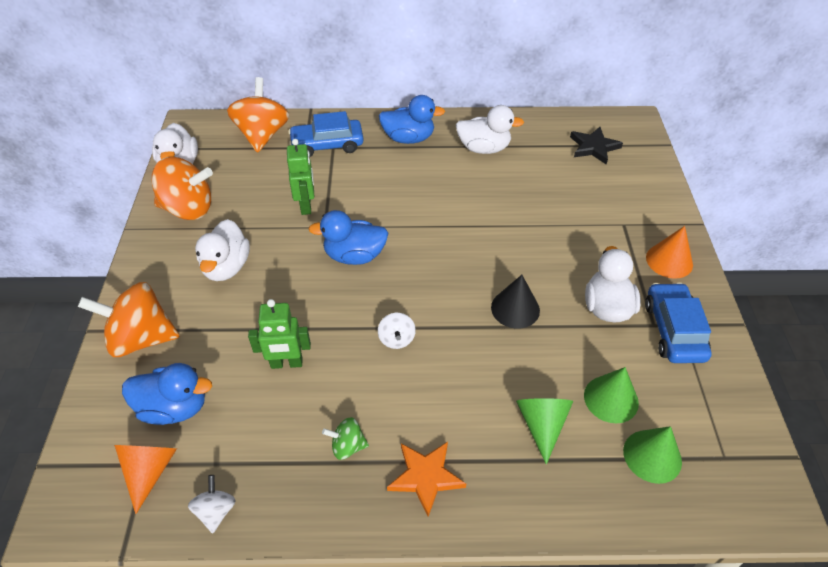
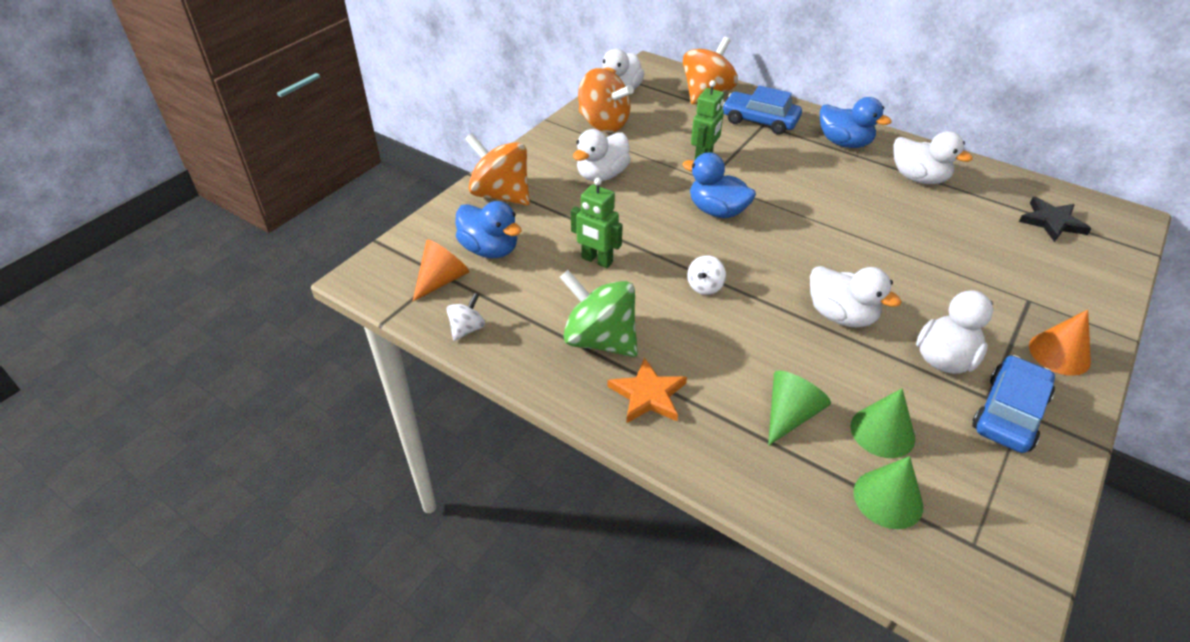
camera: 35 degrees right, 5 degrees down
green spinning top [322,417,369,460] -> green spinning top [560,270,638,357], size x2.07
black cone [491,275,540,329] -> white duck [810,266,902,328]

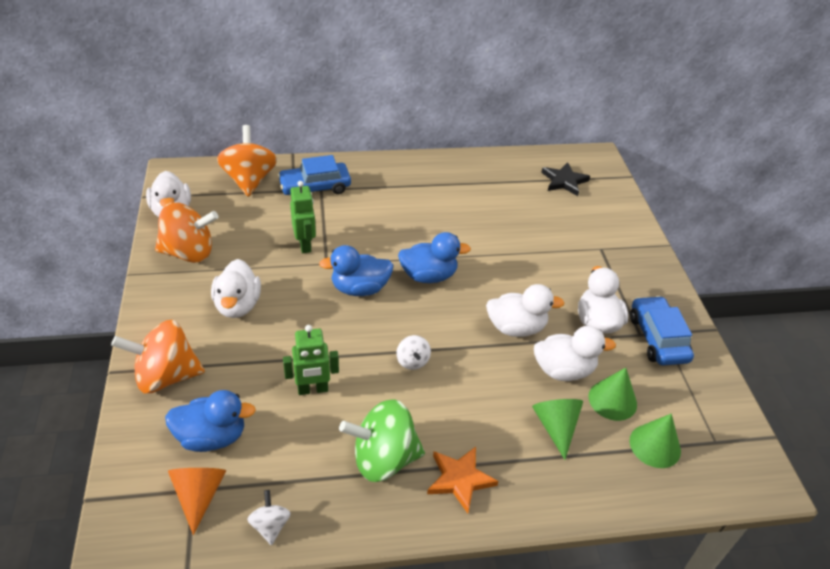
camera: 45 degrees left, 0 degrees up
blue duck [820,97,892,148] -> blue duck moved to [398,232,471,283]
white duck [893,131,973,184] -> white duck moved to [534,326,616,381]
orange cone [1029,309,1091,376] -> none

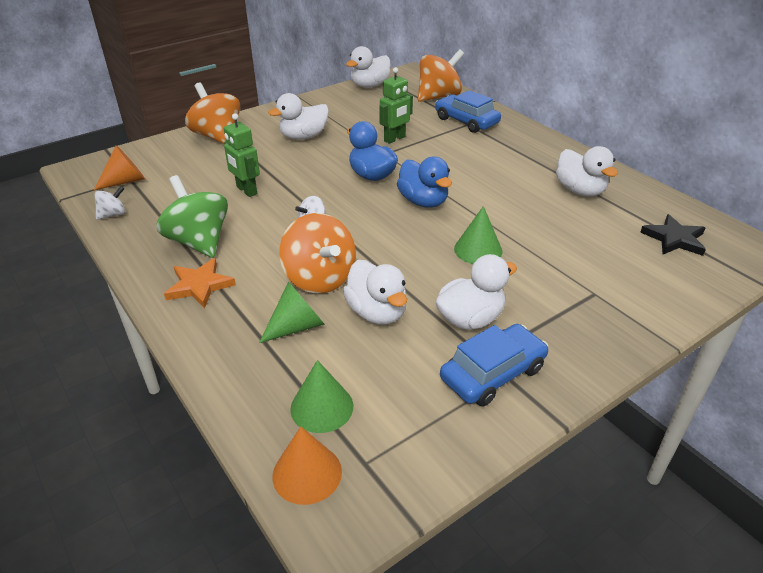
camera: 65 degrees right, 5 degrees down
orange spinning top [155,203,218,263] -> orange spinning top moved to [279,213,356,293]
blue duck [165,390,256,452] -> none
white duck [486,284,564,337] -> white duck moved to [556,146,618,196]
green cone [588,368,637,421] -> green cone moved to [454,206,502,264]
none -> orange cone [272,427,342,505]

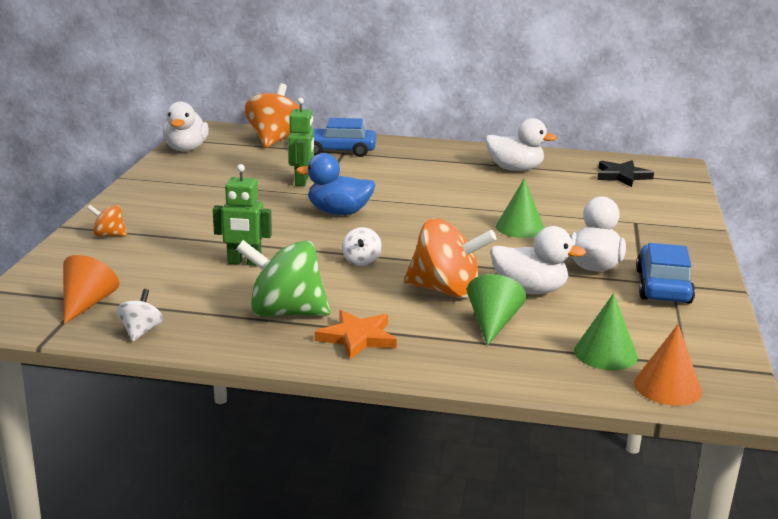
camera: 45 degrees left, 15 degrees down
orange spinning top [185,82,240,144] -> orange spinning top [87,205,127,237], size x0.48
white duck [268,93,329,140] -> none
blue duck [397,156,452,208] -> none

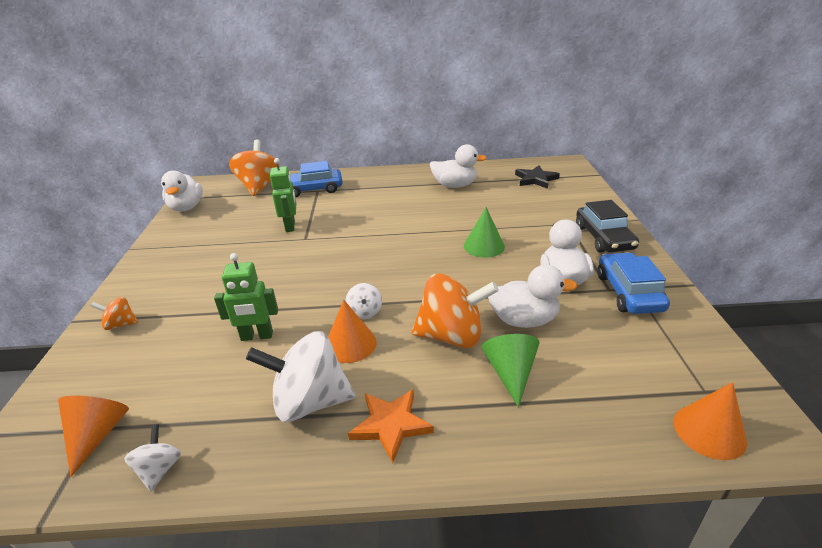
camera: 10 degrees left, 10 degrees up
green spinning top [236,240,330,317] -> white spinning top [246,331,355,422]
blue duck [296,153,375,215] -> none
green cone [574,293,638,370] -> none
none -> orange cone [328,300,377,363]
none -> black car [576,200,639,253]

